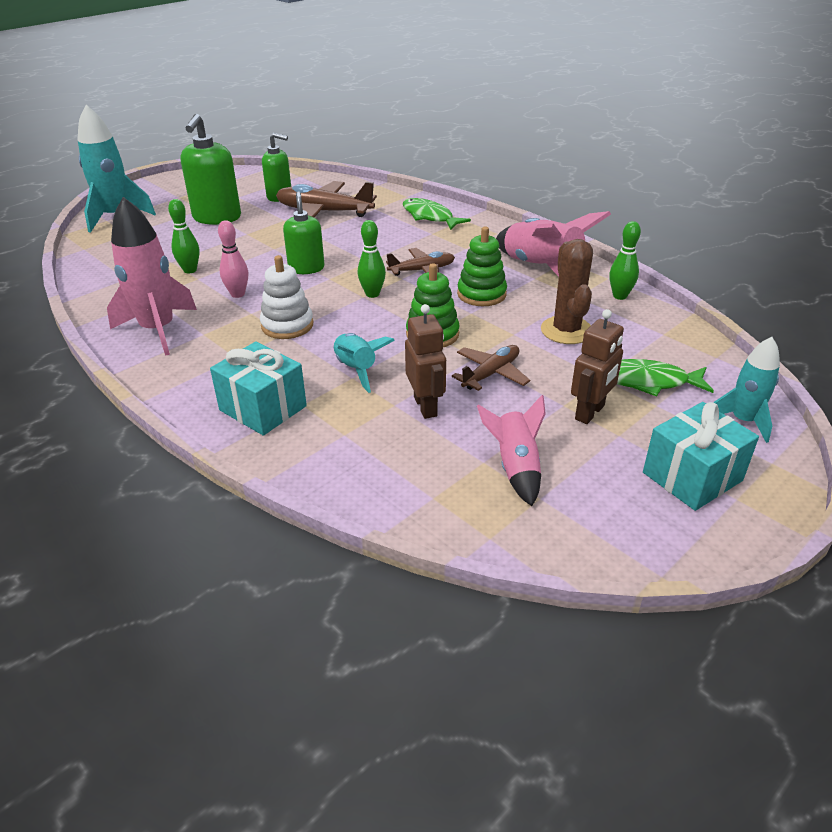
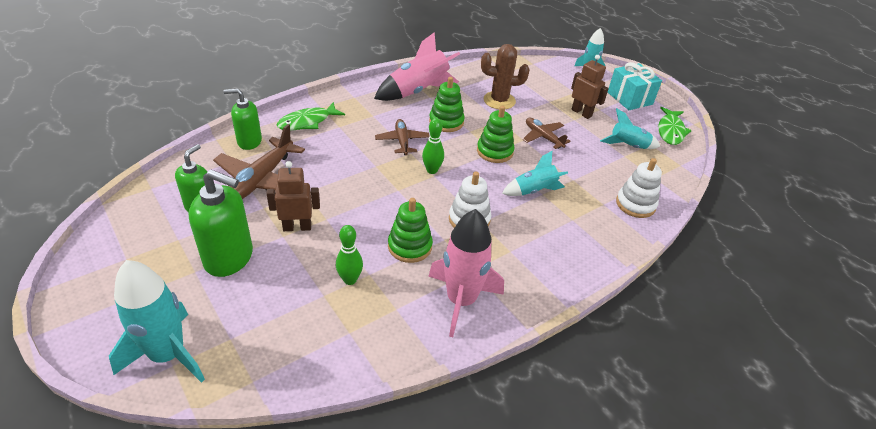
camera: 85 degrees left, 5 degrees up
turquoise gift [210,341,307,436] -> none
pink bowling pin [218,220,248,298] -> green stacking toy [388,198,433,263]
green soap dispenser [283,191,324,274] -> green soap dispenser moved to [223,89,262,150]
brown robot [405,304,446,419] -> brown robot moved to [266,161,320,231]
pink rocket [477,395,546,506] -> turquoise rocket [600,108,660,149]
green bowling pin [609,221,641,300] -> none
green fish [617,359,714,397] -> green fish moved to [658,107,692,145]
none -> white stacking toy [616,158,662,218]

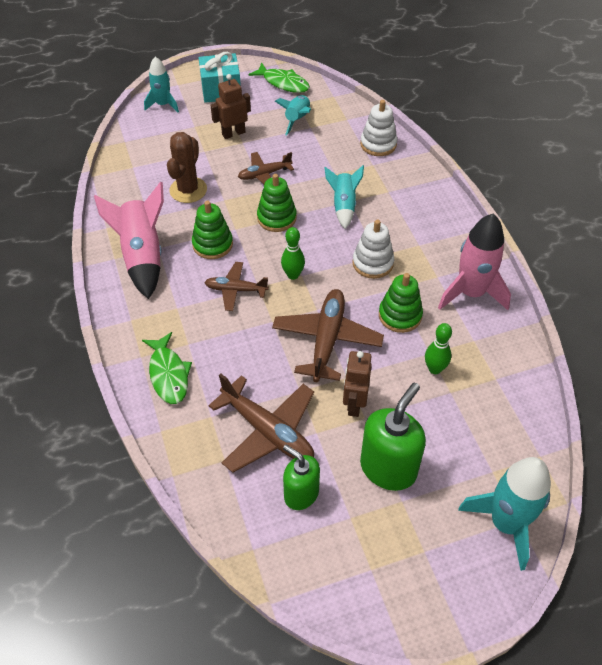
camera: 70 degrees left, 10 degrees up
green soap dispenser [223,89,262,150] -> none
none -> brown plane [272,289,384,382]

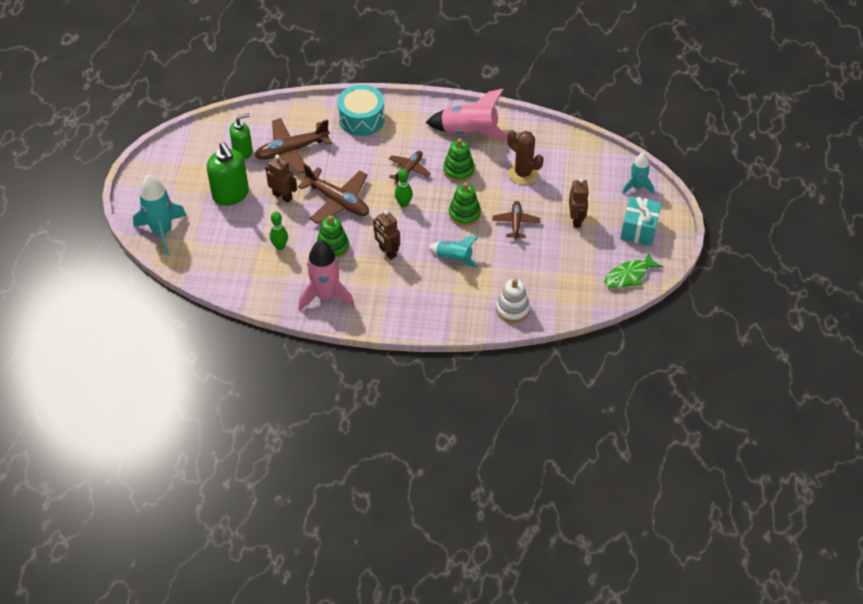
camera: 115 degrees right, 0 degrees up
green fish [142,332,192,404] -> turquoise drum [338,85,385,136]
turquoise rocket [275,95,311,136] -> none
white stacking toy [352,220,394,279] -> brown robot [373,210,400,260]

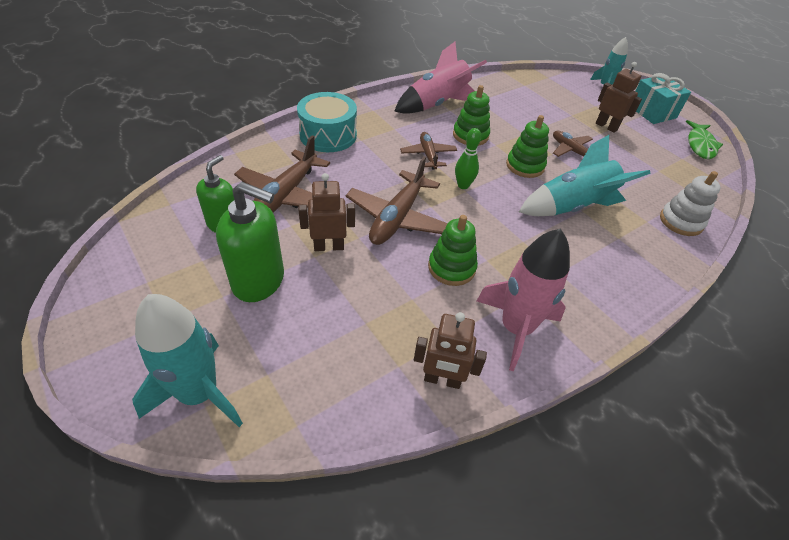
camera: 45 degrees left, 5 degrees down
green bowling pin [270,211,288,250] -> none
brown plane [298,164,369,224] -> brown plane turned 120 degrees clockwise [346,156,448,245]
brown robot [373,210,400,260] -> brown robot moved to [414,312,487,389]
turquoise rocket [428,236,479,268] -> turquoise rocket [519,135,651,216], size x1.65
brown cactus [507,130,544,185] -> none

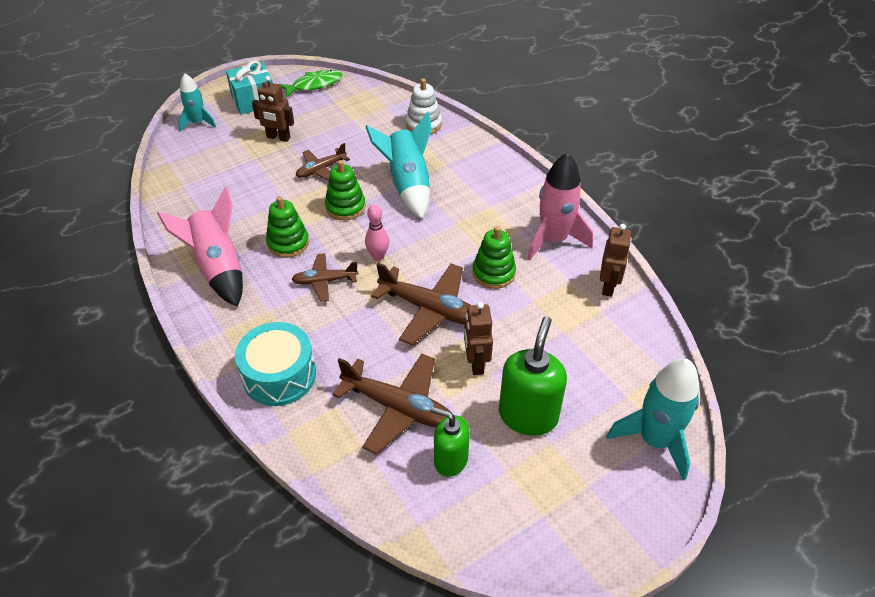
camera: 85 degrees left, 0 degrees up
green bowling pin [455,128,481,189] -> pink bowling pin [365,205,389,261]
brown robot [596,62,642,133] -> brown robot turned 120 degrees counterclockwise [252,76,294,142]
green fish [686,120,723,159] -> green fish turned 45 degrees counterclockwise [280,70,342,98]

